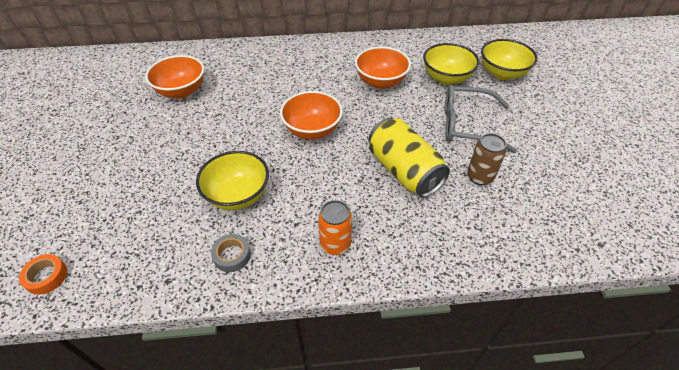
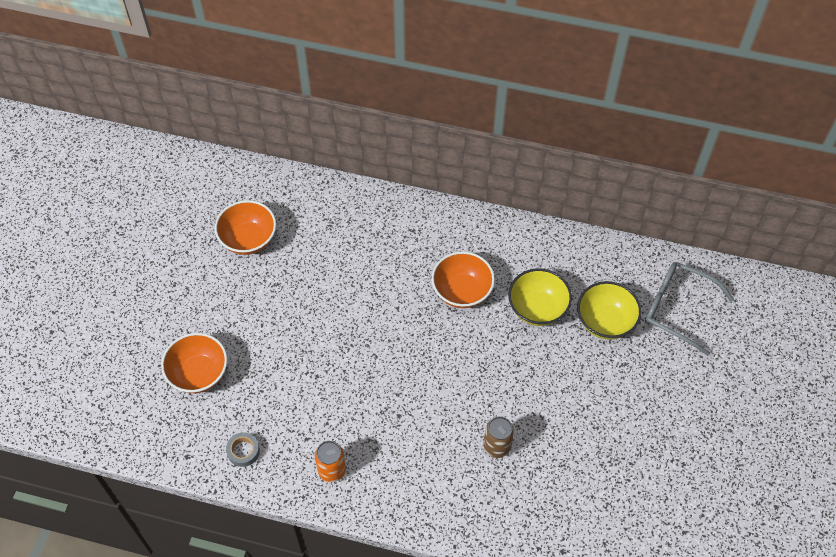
camera: 20 degrees right, 10 degrees up
orange tape [19,254,67,295] -> none
yellow bowl [196,151,269,210] -> none
orange bowl [280,91,343,140] -> orange bowl moved to [161,333,227,393]
yellow can [368,118,450,198] -> none
grey glasses [445,85,517,153] -> grey glasses moved to [645,262,734,356]

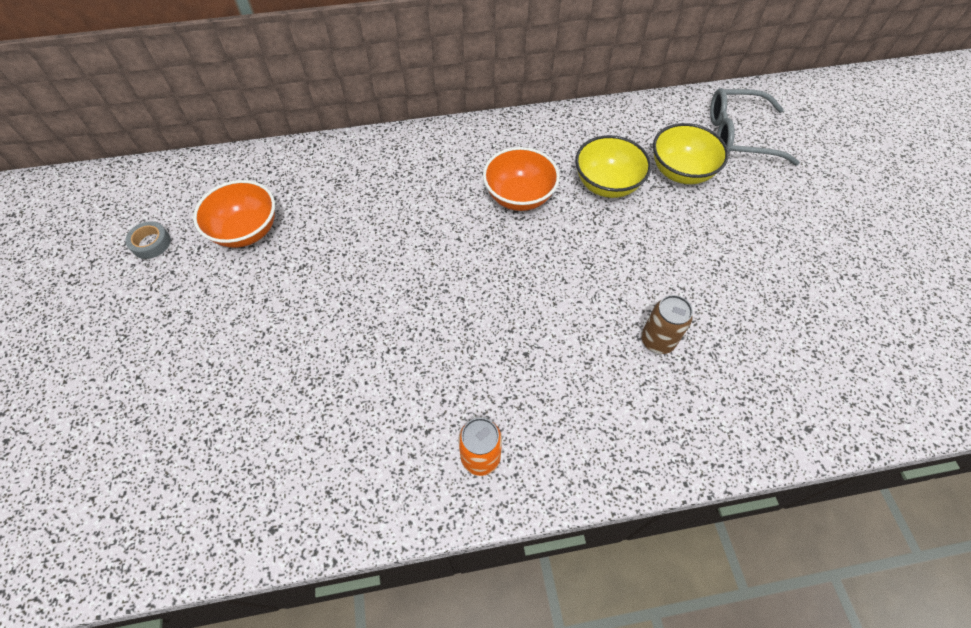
camera: 25 degrees left, 0 degrees up
orange bowl [161,333,227,393] -> none
grey tape [226,432,260,467] -> grey tape moved to [125,221,171,259]

